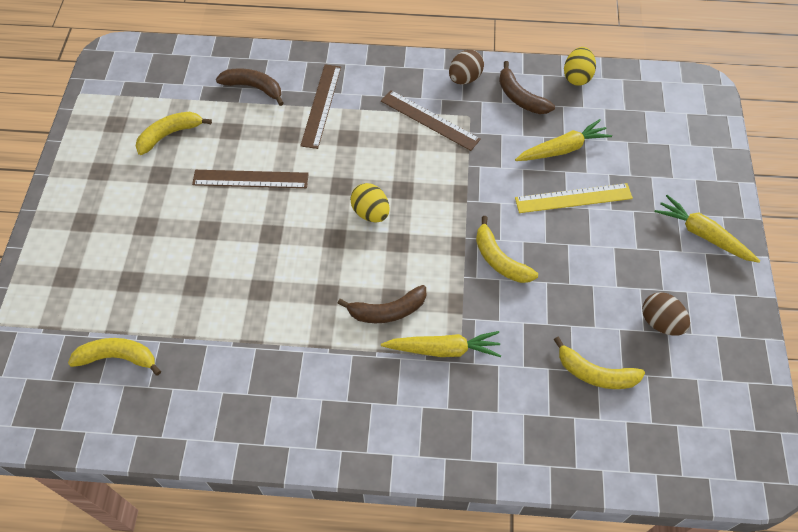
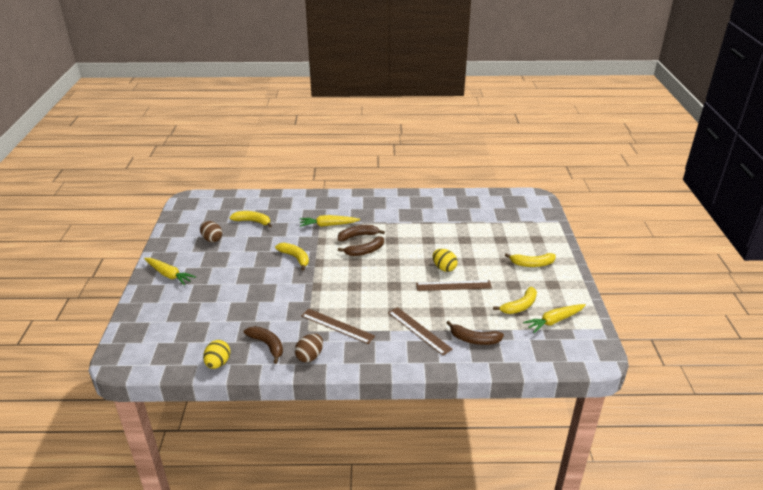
camera: 175 degrees right, 25 degrees down
yellow banana [68,338,161,376] -> yellow banana moved to [505,253,556,267]
brown ruler [300,64,341,149] -> brown ruler turned 45 degrees counterclockwise [388,307,453,355]
yellow egg [350,183,390,222] -> yellow egg moved to [433,249,458,272]
yellow carrot [515,119,612,161] -> yellow carrot moved to [523,304,586,333]
yellow ruler [515,183,633,213] -> none
none -> brown banana [338,236,384,256]

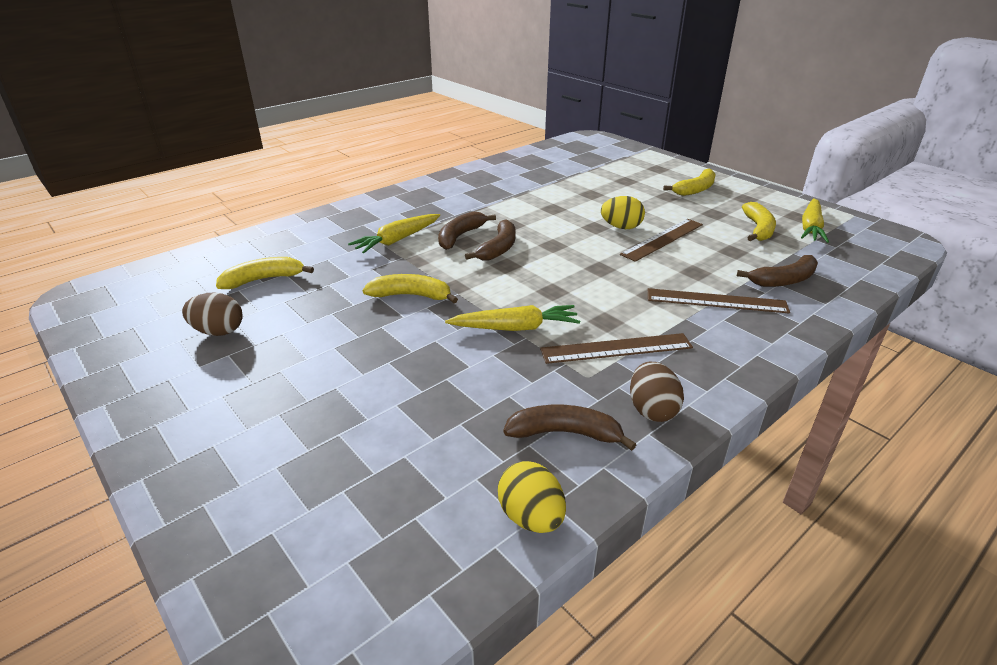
camera: 40 degrees left, 0 degrees up
yellow carrot [144,258,196,285] -> yellow carrot moved to [445,305,580,331]

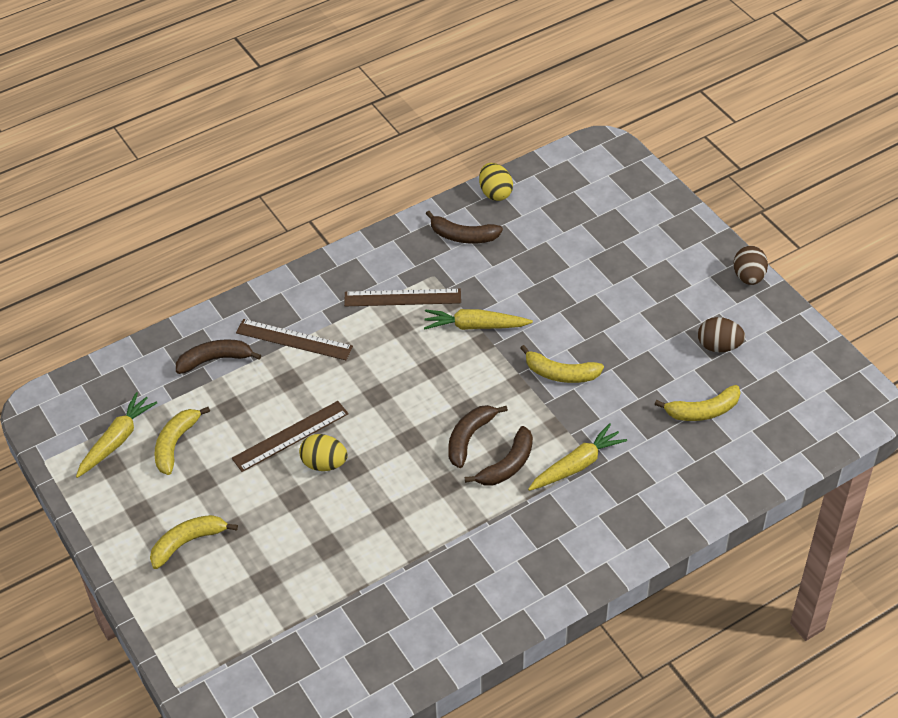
camera: 170 degrees left, 15 degrees up
brown egg [630,362,684,422] -> brown egg moved to [733,246,768,285]

